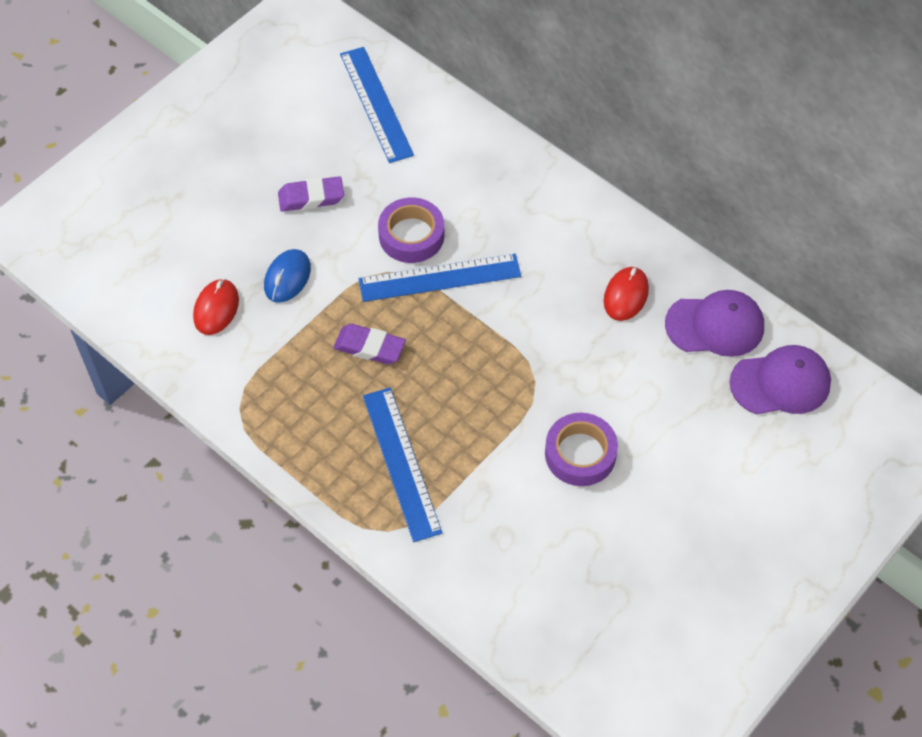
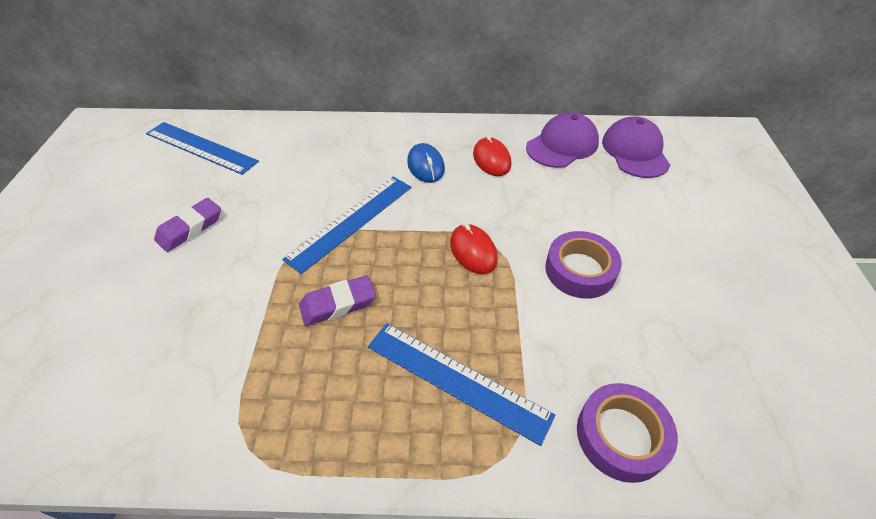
camera: 40 degrees left, 10 degrees down
red mouse [193,279,239,335] -> red mouse moved to [450,223,498,274]
blue mouse [264,249,311,303] -> blue mouse moved to [407,143,445,183]
purple tape [378,197,444,263] -> purple tape moved to [577,383,678,483]
purple cap [730,345,831,414] -> purple cap turned 45 degrees counterclockwise [602,116,670,178]

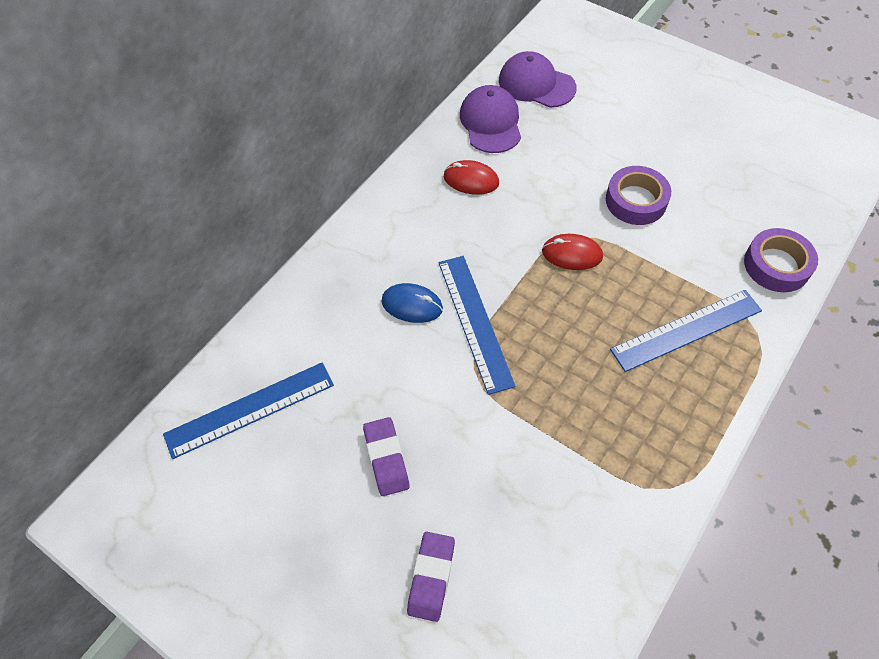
camera: 55 degrees left, 10 degrees up
purple eraser [299,275,376,326] -> purple eraser moved to [407,532,455,622]
blue mouse [407,143,445,183] -> blue mouse moved to [381,283,443,323]

